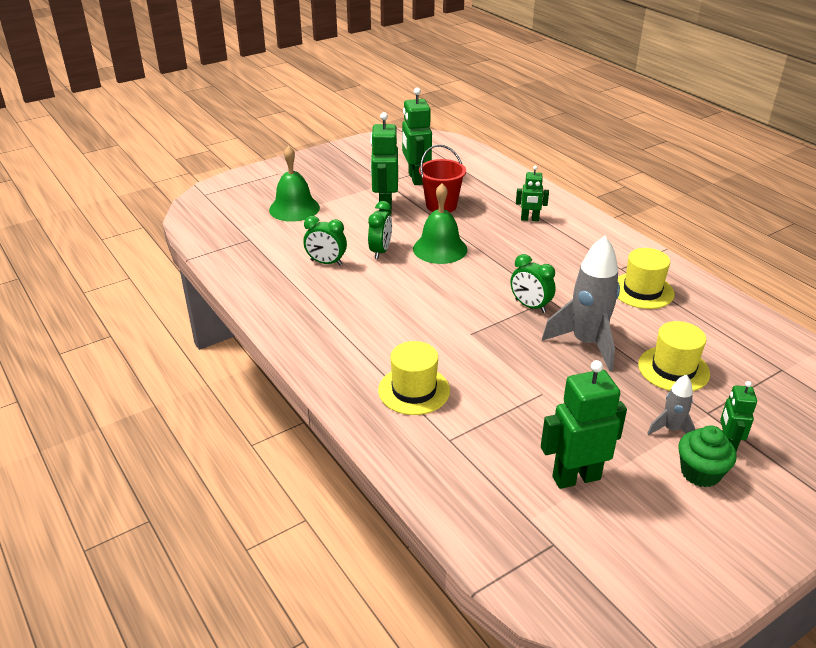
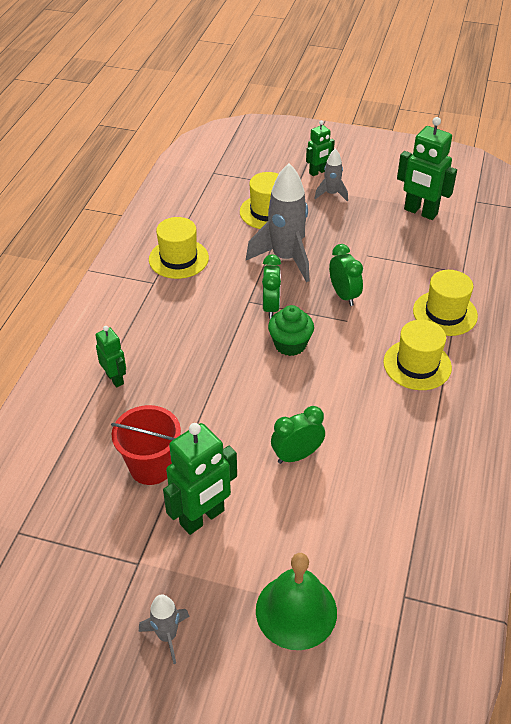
camera: 130 degrees left, 10 degrees up
green clock [303,216,347,266] -> green clock moved to [329,244,363,306]
green robot [402,88,432,185] -> none
green bell [413,183,467,264] -> none
green cupcake [678,426,737,488] -> green cupcake moved to [268,305,314,356]
none -> grey rocket [139,594,189,664]
none -> yellow hat [383,320,452,390]

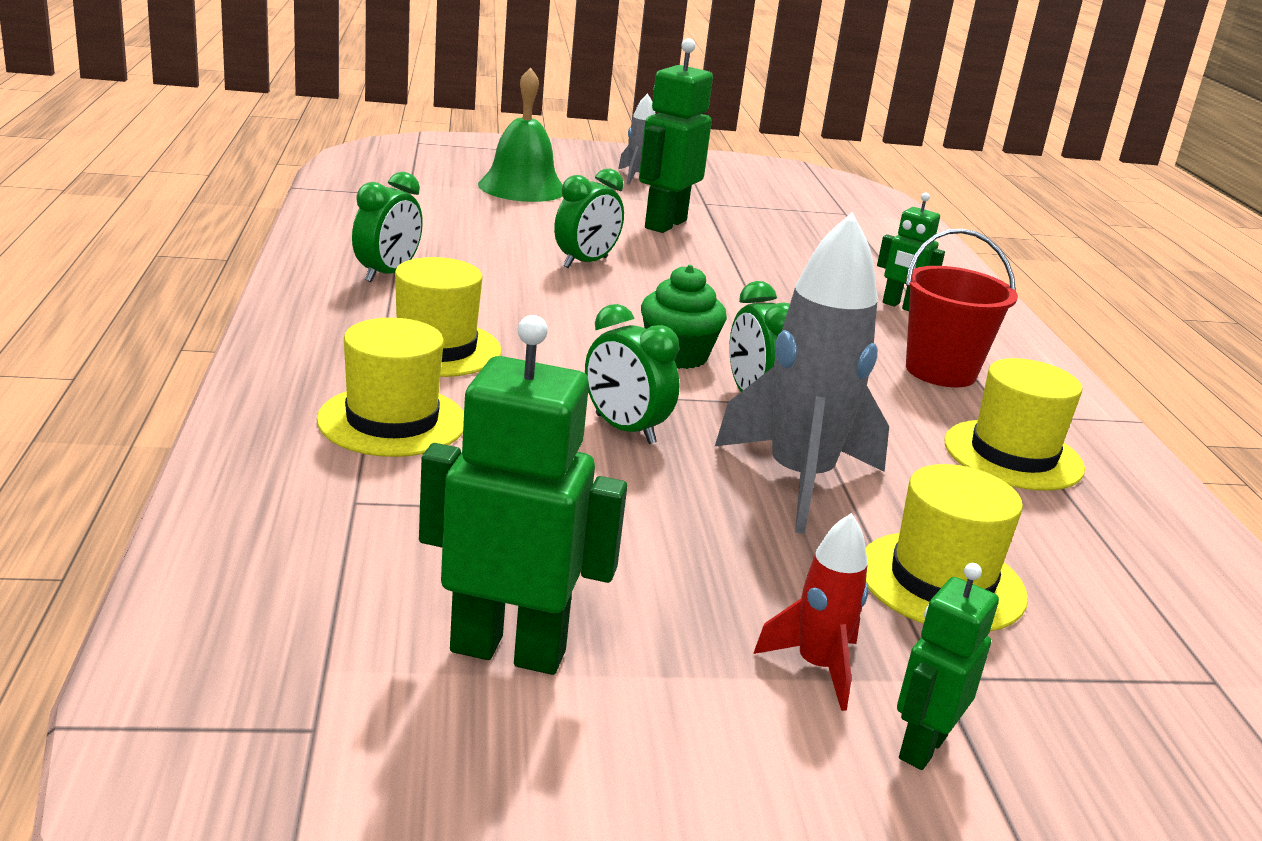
camera: 155 degrees right, 20 degrees down
red bucket [111,405,181,485] -> red bucket moved to [906,228,1018,387]
grey rocket [314,149,348,201] -> red rocket [753,513,868,711]
none -> green clock [352,172,423,282]

